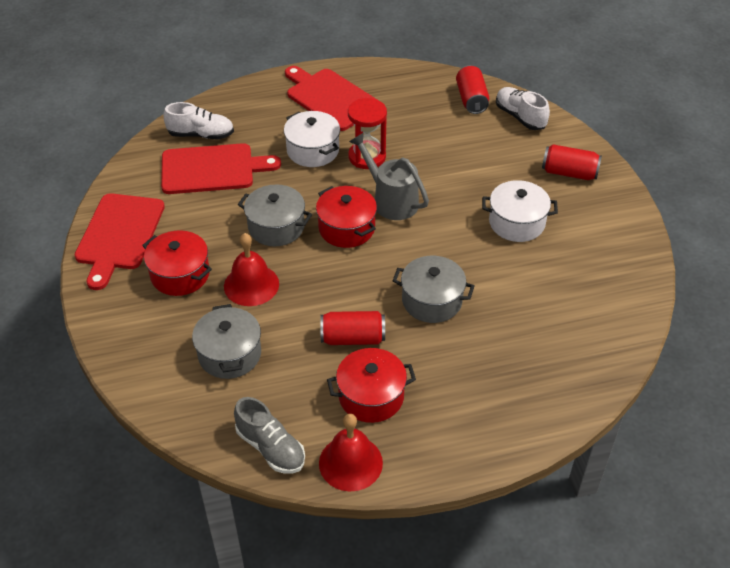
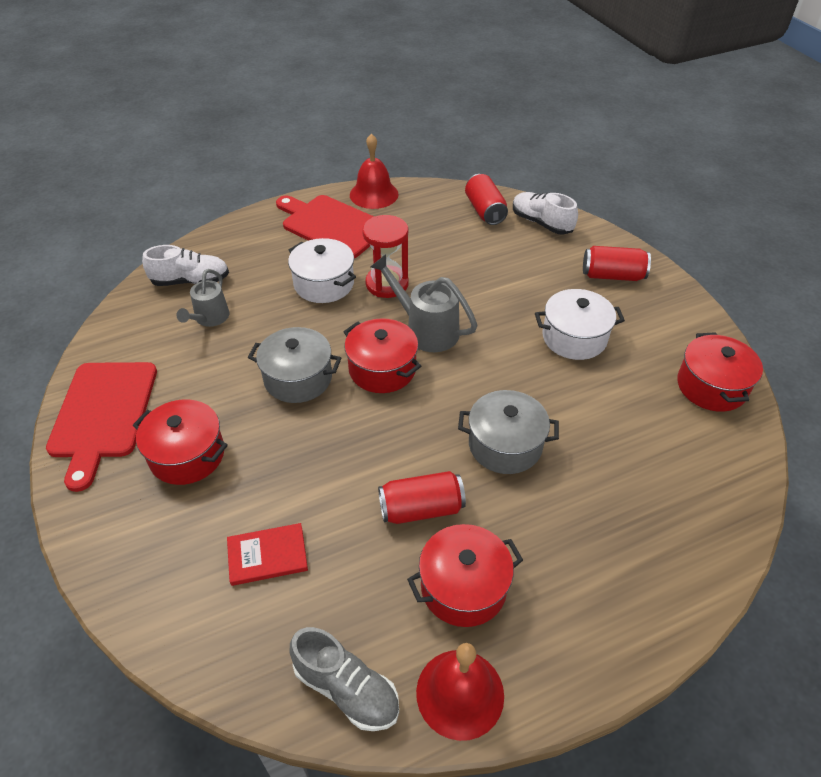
camera: 10 degrees left, 0 degrees up
red cutting board [161,143,281,194] -> grey watering can [176,269,230,327]
grey pot [192,304,261,379] -> red book [227,523,308,586]
red bell [224,233,279,306] -> red bell moved to [350,133,399,209]
none -> red pot [677,332,763,412]

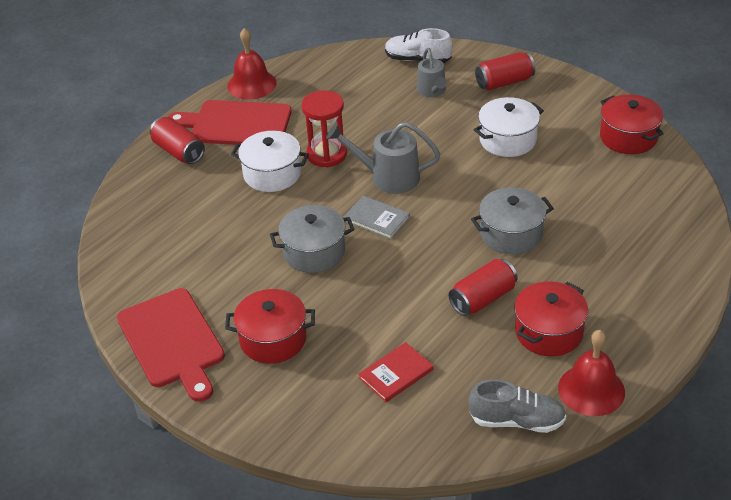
camera: 25 degrees left, 5 degrees down
white shoe [142,245,229,286] -> none
grey watering can [176,269,230,327] -> grey watering can moved to [417,48,447,97]
red pot [343,318,421,393] -> grey book [344,196,410,239]
red can [465,174,508,225] -> red can moved to [150,117,205,164]

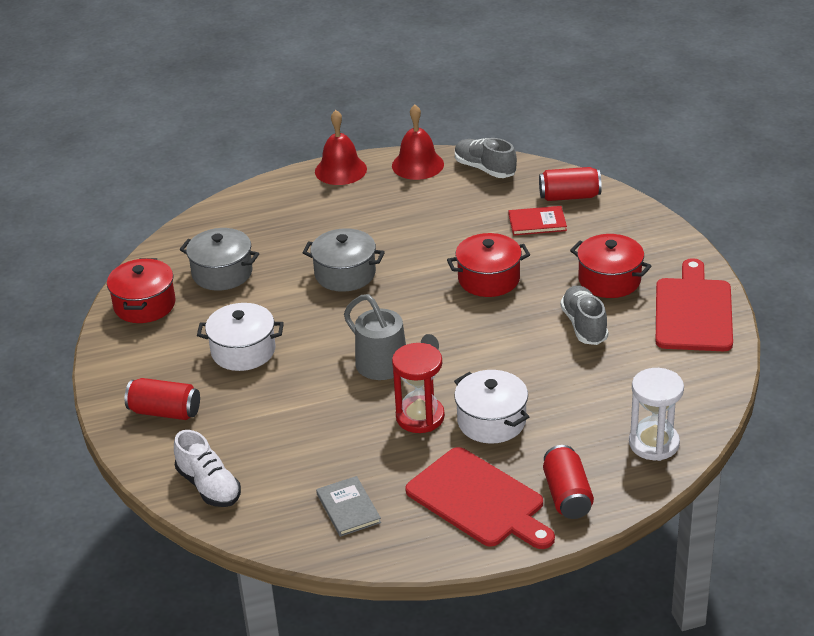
camera: 145 degrees left, 5 degrees down
red bell [227,28,277,100] -> red bell moved to [315,110,367,185]
grey pot [270,205,354,273] -> grey pot moved to [180,228,259,291]
grey book [344,196,410,239] -> grey book moved to [316,476,381,537]
grey watering can [417,48,447,97] -> none
red can [449,259,518,316] -> red can moved to [539,167,602,201]
red pot [514,281,588,356] -> red pot moved to [447,233,530,297]
none -> grey shoe [560,285,608,345]
none -> white hourglass [629,368,684,461]

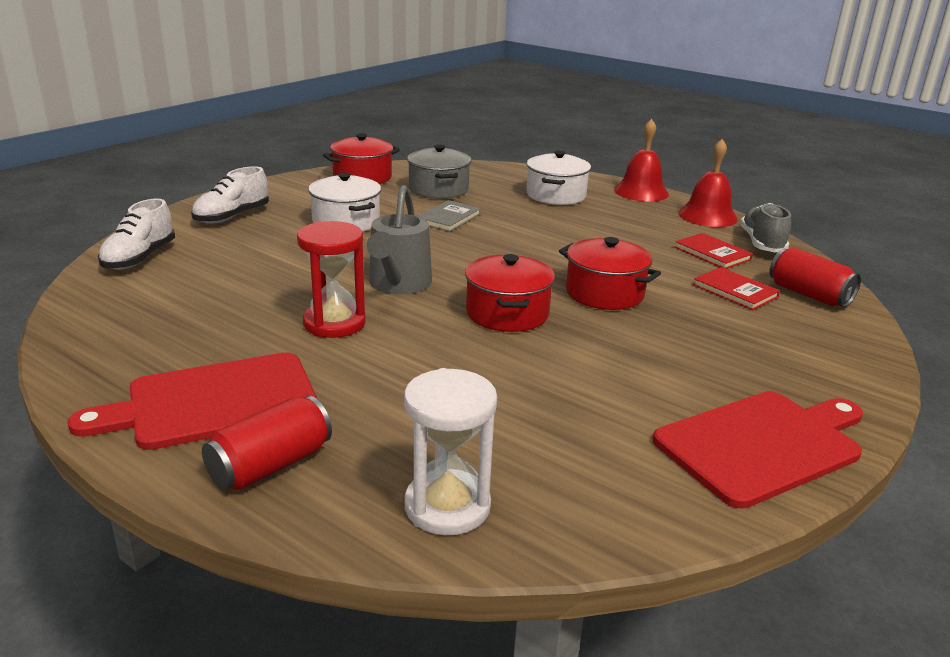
camera: 50 degrees right, 10 degrees down
red can [125,378,200,420] -> white shoe [191,166,269,224]
grey pot [302,228,385,292] -> none
grey book [316,476,381,537] -> grey book moved to [418,200,481,232]
red cutting board [405,447,555,549] -> red cutting board turned 60 degrees clockwise [68,352,317,450]
white pot [454,370,529,444] -> white pot moved to [526,150,591,205]
grey shoe [560,285,608,345] -> none
red pot [570,234,651,298] -> red pot moved to [465,254,555,332]
none -> red book [675,233,753,269]

